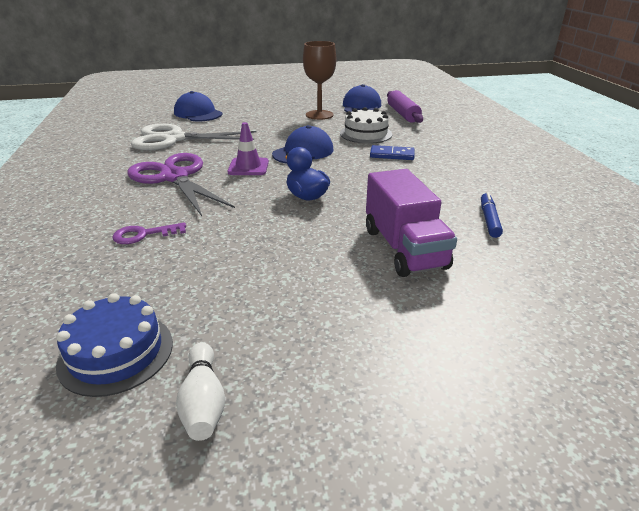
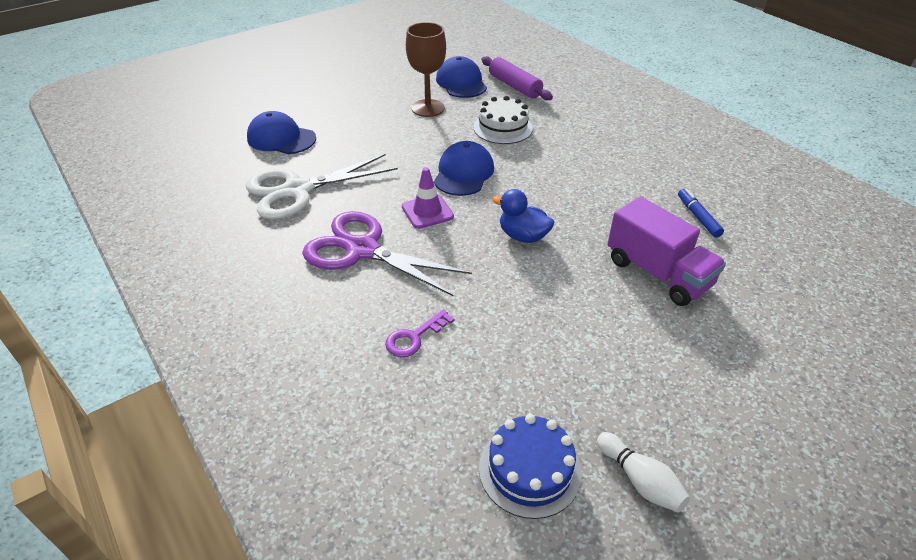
camera: 25 degrees left, 10 degrees up
blue domino [370,145,414,160] -> none

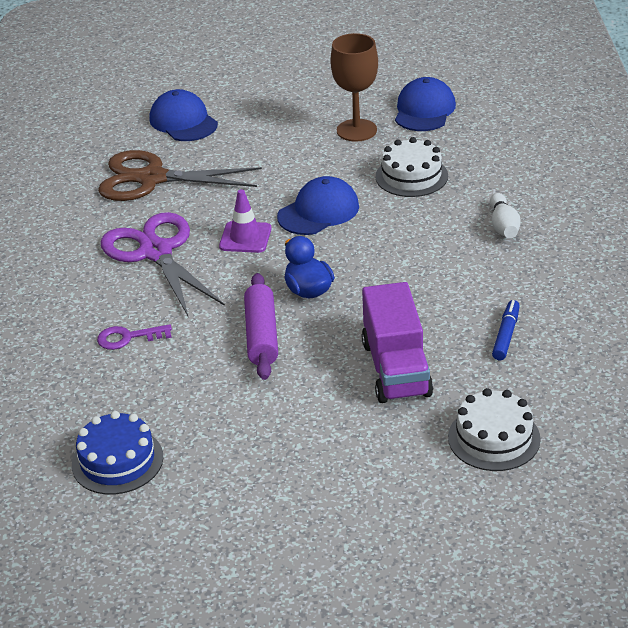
camera: 35 degrees right, 5 degrees down
white scissors [245,154,398,219] -> brown scissors [98,150,262,201]
purple rolling pin [481,56,553,100] -> purple rolling pin moved to [244,273,278,380]
white bowling pin [597,432,690,513] -> white bowling pin moved to [490,193,521,238]
none -> white cake [448,388,541,471]

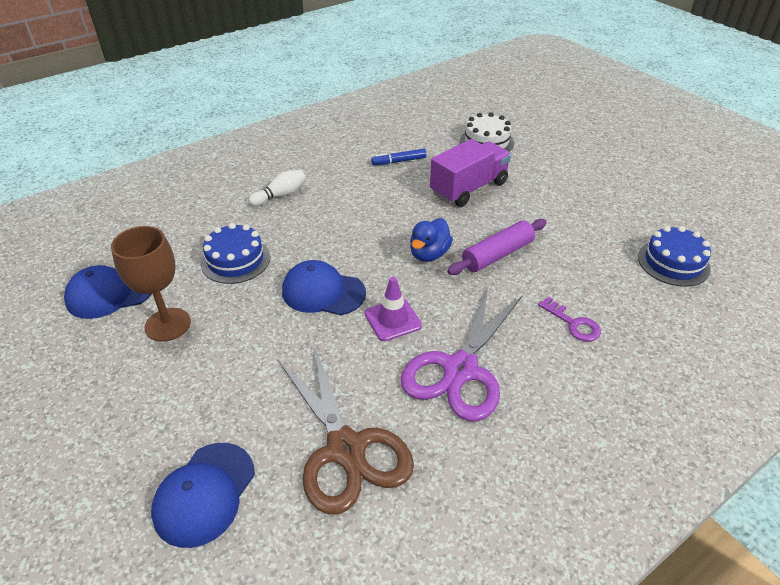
camera: 125 degrees left, 5 degrees up
white cake [375,137,448,197] -> blue cake [201,223,270,284]

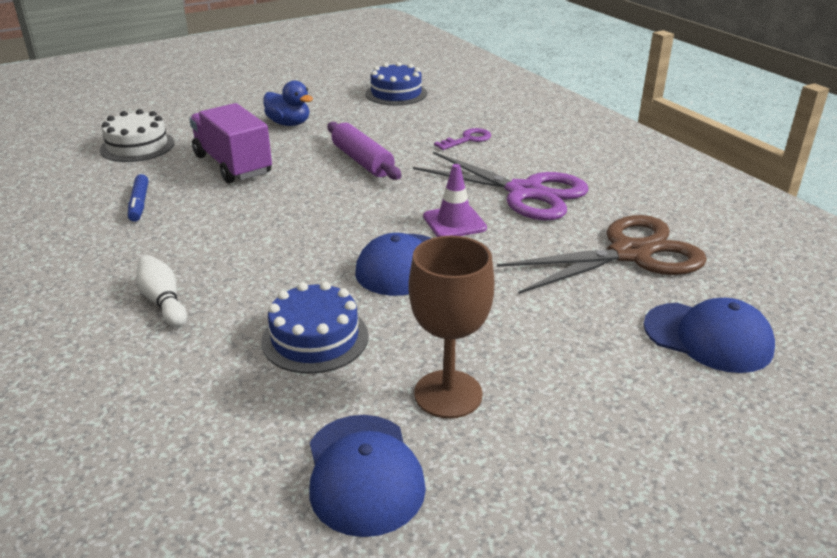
camera: 85 degrees left, 10 degrees down
blue duck [410,218,453,262] -> blue duck moved to [264,80,313,126]

